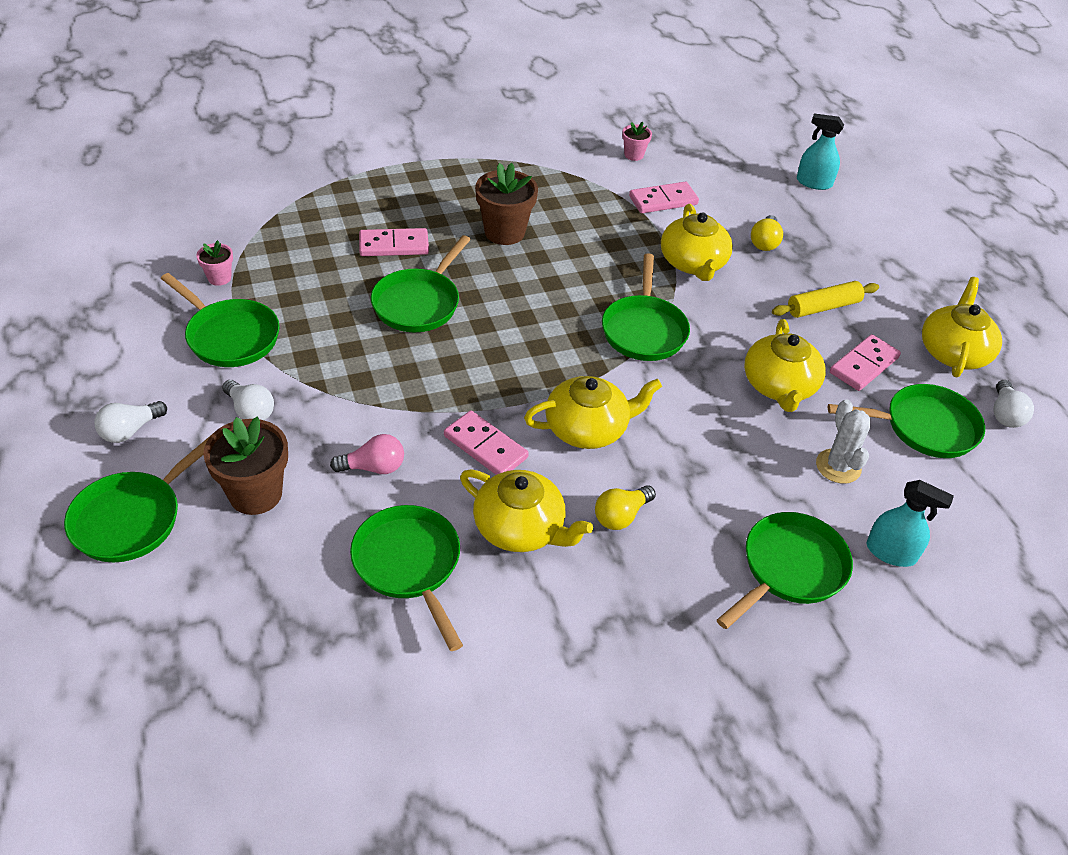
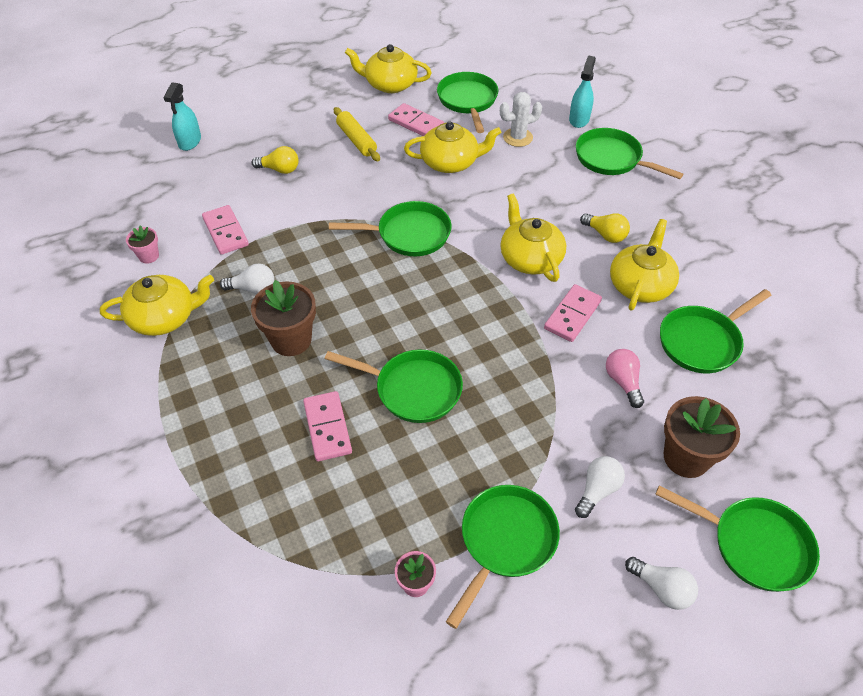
camera: 95 degrees left, 5 degrees up
yellow teapot [661,204,733,281] -> yellow teapot moved to [100,275,214,336]
white light bulb [994,380,1034,428] -> white light bulb moved to [220,264,274,294]

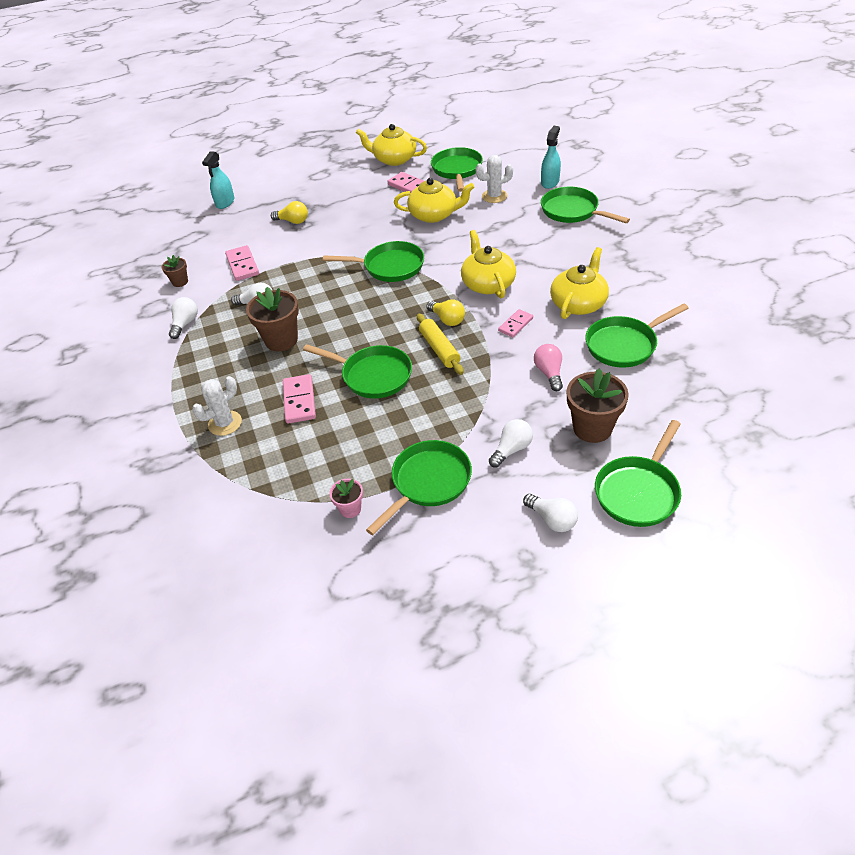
camera: 10 degrees right, 5 degrees down
yellow teapot [100,275,214,336] -> white light bulb [169,297,198,339]
pink flower pot [126,225,159,264] -> brown flower pot [161,255,188,287]
yellow rolling pin [334,107,380,161] -> yellow rolling pin moved to [417,313,464,375]
pink domino [544,284,602,342] -> pink domino [498,309,533,337], size x0.66
yellow light bulb [580,213,630,243] -> yellow light bulb moved to [426,299,465,326]
green pan [655,486,820,592] -> green pan turned 90 degrees clockwise [595,420,681,527]
none -> white cactus [192,376,242,436]

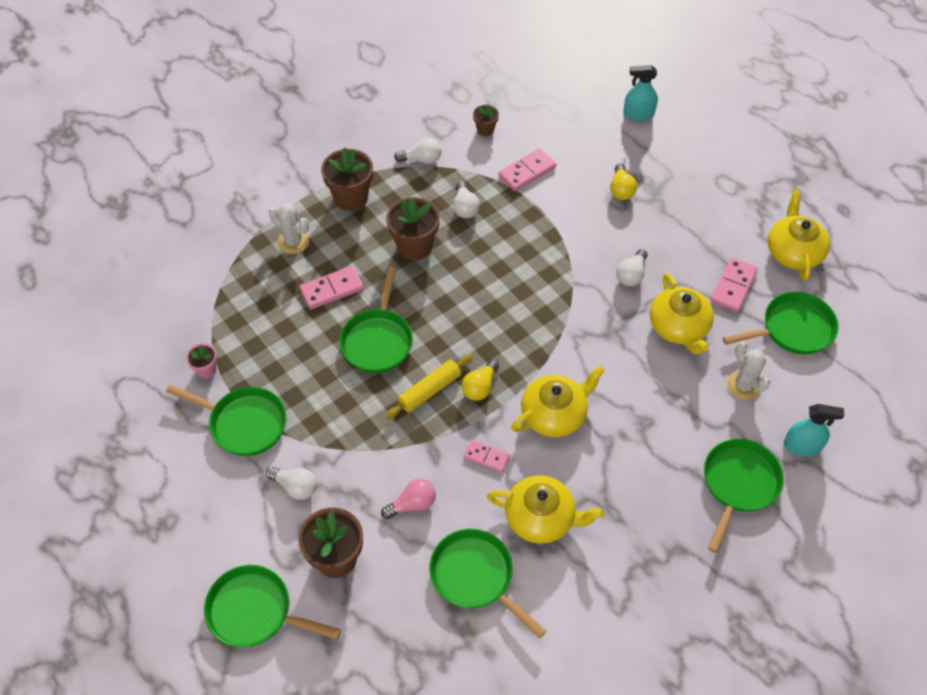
camera: 70 degrees right, 10 degrees up
green pan [323,241,424,282] -> none
white light bulb [523,494,578,532] -> white light bulb moved to [616,249,648,286]
none -> brown flower pot [321,147,373,211]

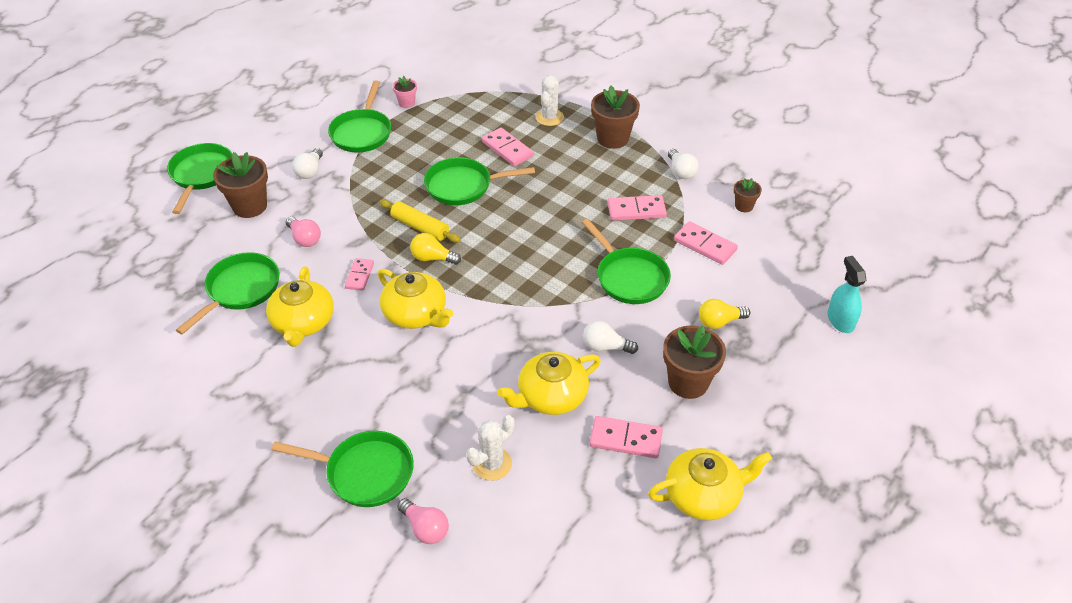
camera: 75 degrees right, 10 degrees down
brown flower pot [386,197,440,260] -> brown flower pot moved to [663,325,726,399]
white light bulb [453,181,480,218] -> pink domino [607,195,667,221]
green pan [723,292,838,355] -> green pan moved to [582,219,671,304]
turquoise spray bottle [784,404,844,457] -> pink light bulb [397,498,449,544]

